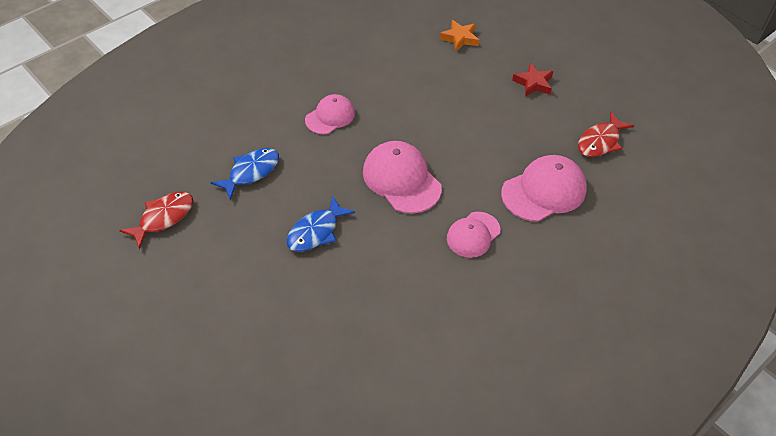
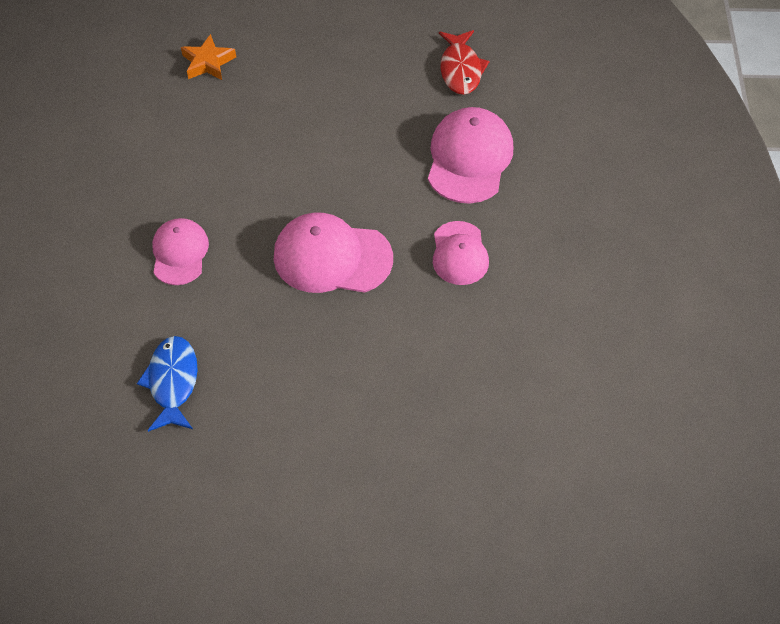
camera: 45 degrees left, 5 degrees up
red fish [119,192,193,249] -> none
blue fish [287,195,355,252] -> none
red star [512,63,553,97] -> none

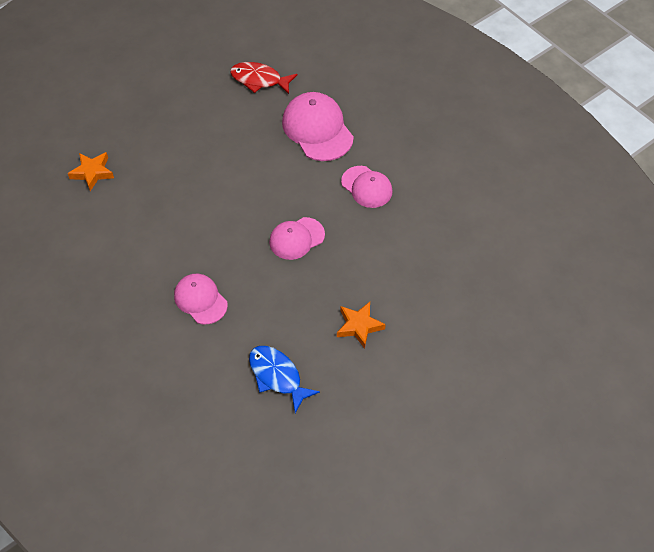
camera: 40 degrees left, 0 degrees up
pink cap [273,213,393,293] -> pink cap [269,217,325,260], size x0.64
red fish [439,30,489,95] -> red fish turned 150 degrees clockwise [230,62,298,94]
none -> orange star [337,302,386,349]

